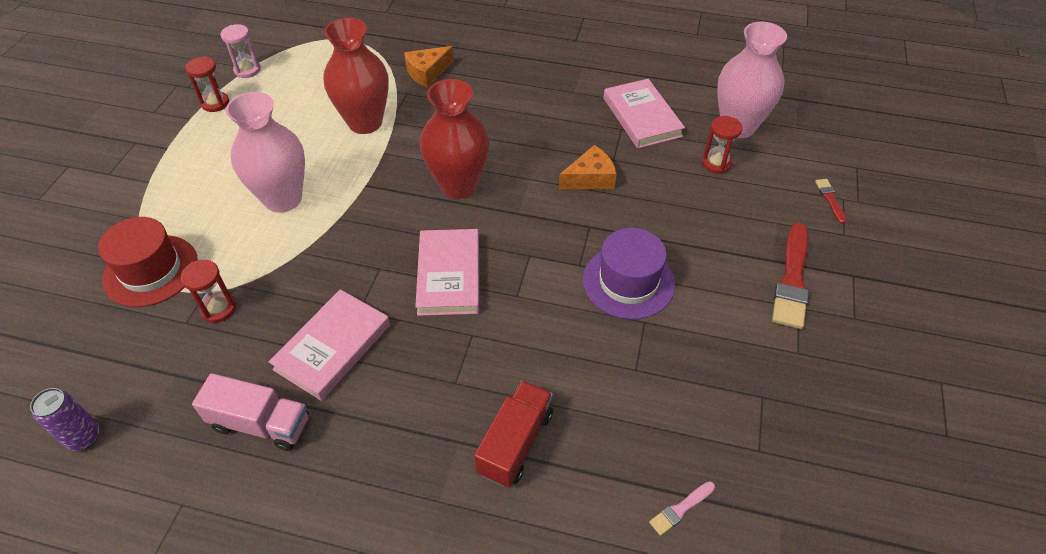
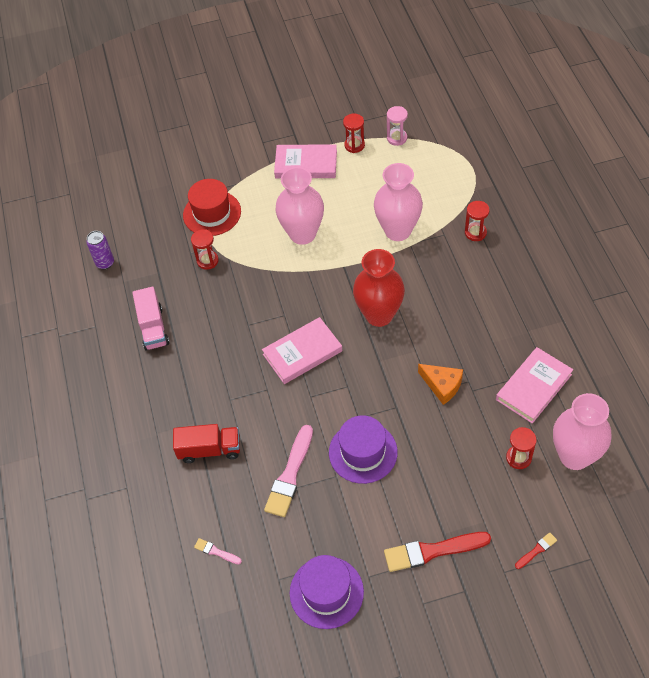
camera: 65 degrees right, 5 degrees up
pink book [269,289,390,401] -> pink book moved to [274,144,337,178]
red vase [323,18,389,134] -> pink vase [374,163,423,241]
orange cheese [404,46,454,88] -> red hourglass [465,201,490,241]
none -> pink brush [264,425,313,517]
none -> purple hat [289,555,364,629]

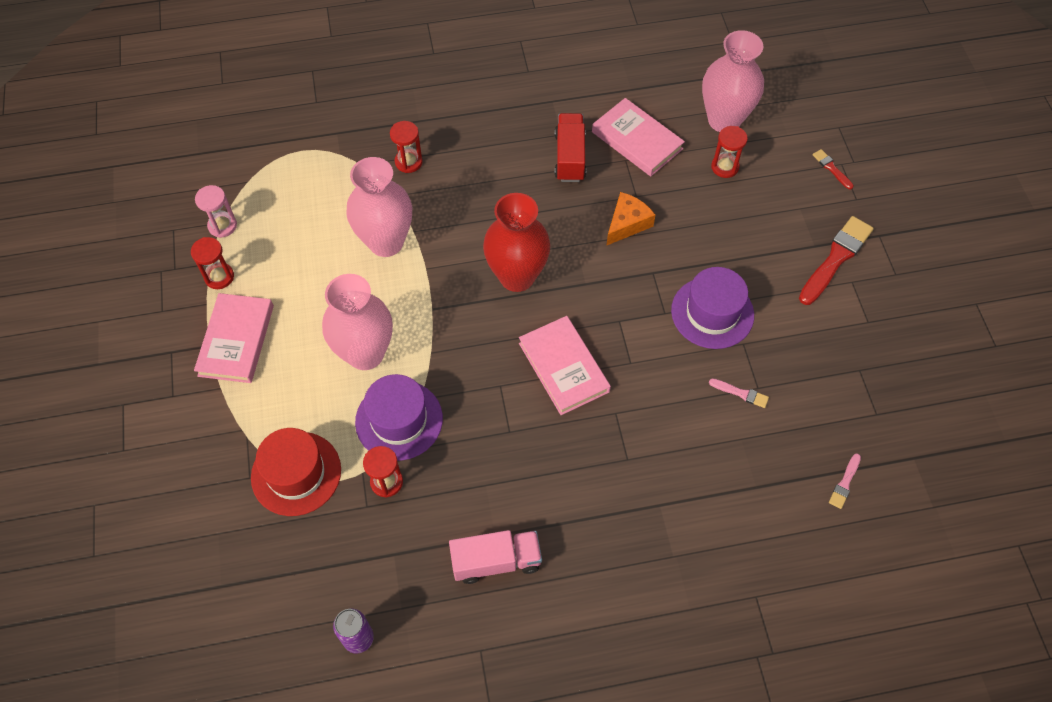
camera: 90 degrees left, 5 degrees up
red truck [173,424,240,463] -> red truck moved to [555,113,586,182]
pink brush [264,425,313,517] -> pink brush [709,378,769,408], size x0.48
purple hat [289,555,364,629] -> purple hat moved to [355,374,443,461]
red brush [384,532,491,572] -> red brush turned 135 degrees counterclockwise [799,216,874,305]

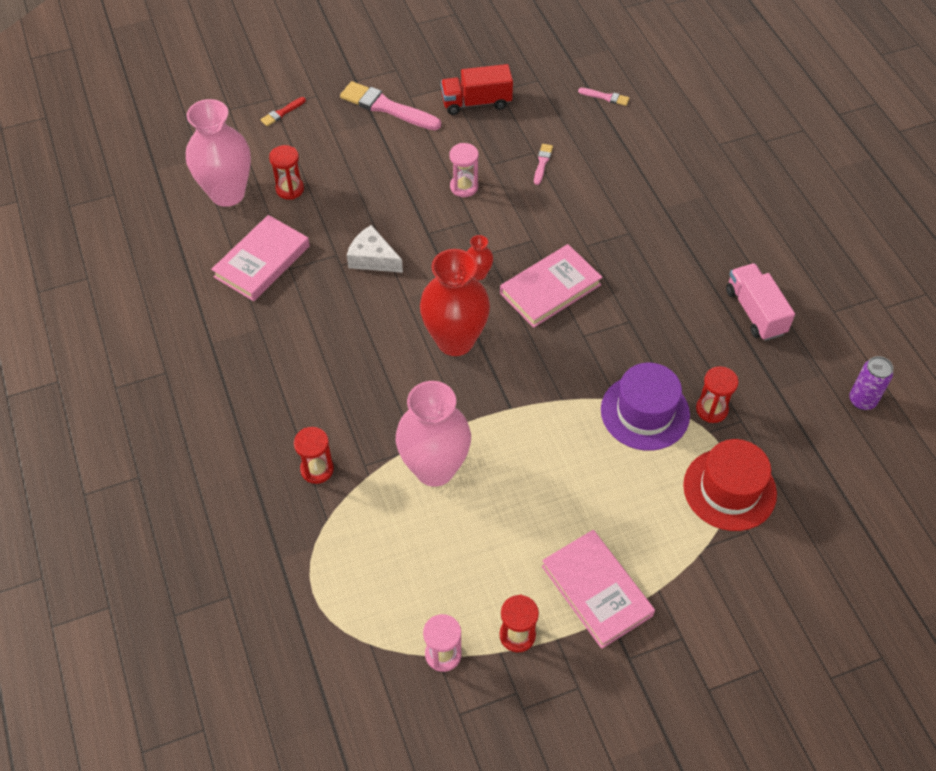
camera: 100 degrees left, 5 degrees down
pink book [194,293,274,383] -> pink book turned 60 degrees clockwise [542,530,655,649]
pink vase [322,274,393,370] -> none
red truck [555,113,586,182] -> red truck moved to [441,64,513,115]
orange cheese [606,192,655,246] -> white cheese [347,225,403,273]
purple hat [671,267,754,349] -> pink hourglass [449,143,479,197]
red brush [799,216,874,305] -> pink brush [340,81,441,130]
none -> red vase [467,235,493,280]

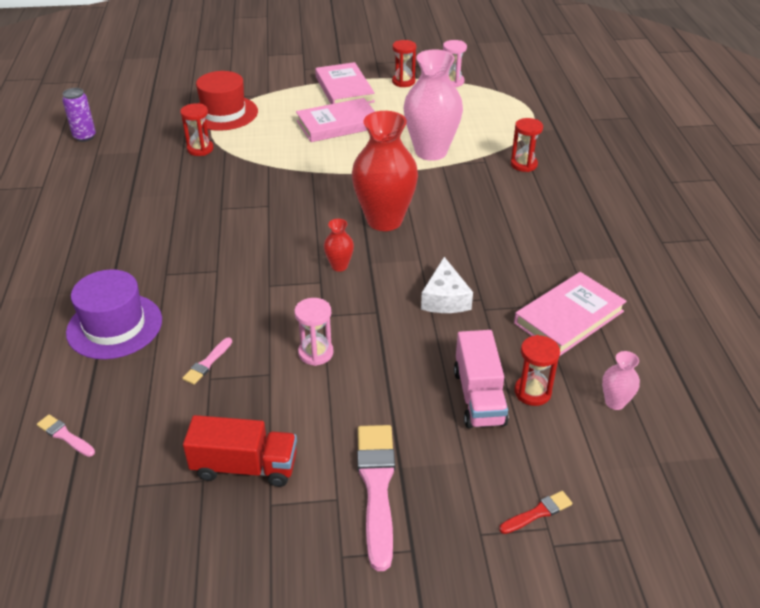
camera: 165 degrees left, 15 degrees down
pink vase [186,99,251,207] -> pink vase [602,351,640,410], size x0.44
pink brush [340,81,441,130] -> pink brush turned 135 degrees counterclockwise [357,425,395,571]
white cheese [347,225,403,273] -> white cheese turned 45 degrees clockwise [421,257,473,313]
pink book [500,244,603,328] -> pink book moved to [296,98,375,142]
purple hat [601,363,690,451] -> purple hat moved to [66,269,162,359]
pink truck [726,263,795,341] -> pink truck moved to [454,330,508,428]

